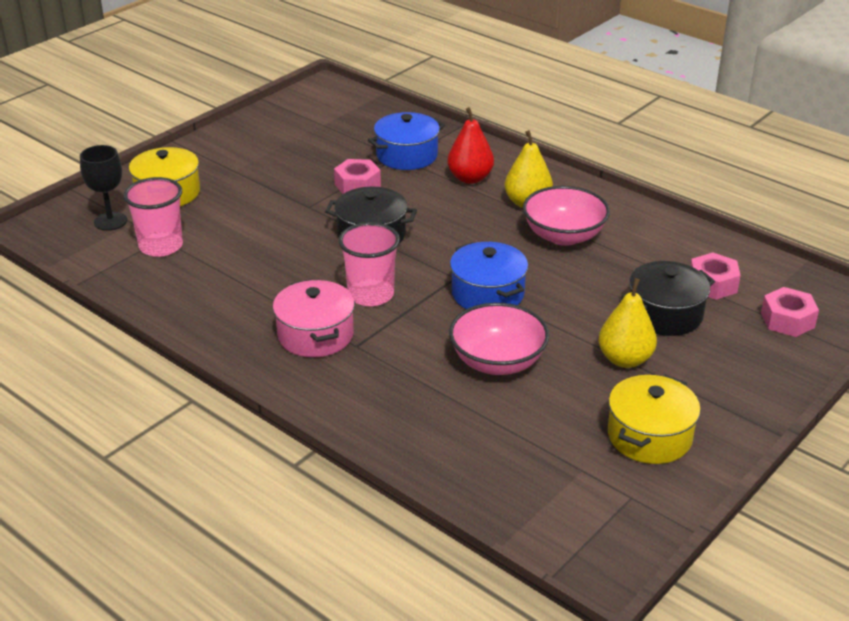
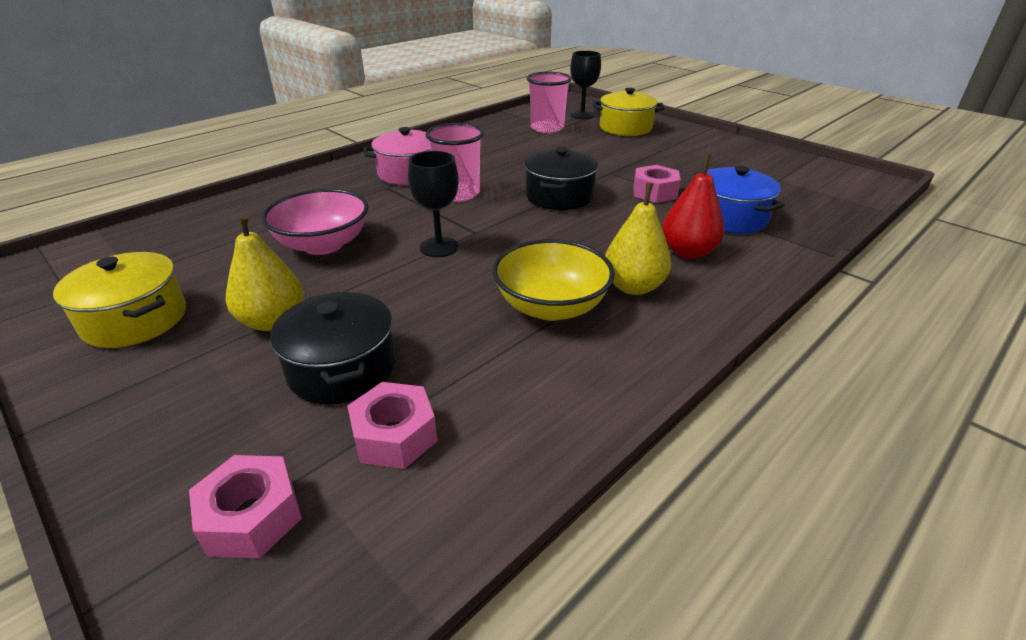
camera: 95 degrees right, 0 degrees up
blue pot [450,242,528,309] -> black goblet [408,151,459,257]
pink bowl [523,186,610,246] -> yellow bowl [492,239,615,321]

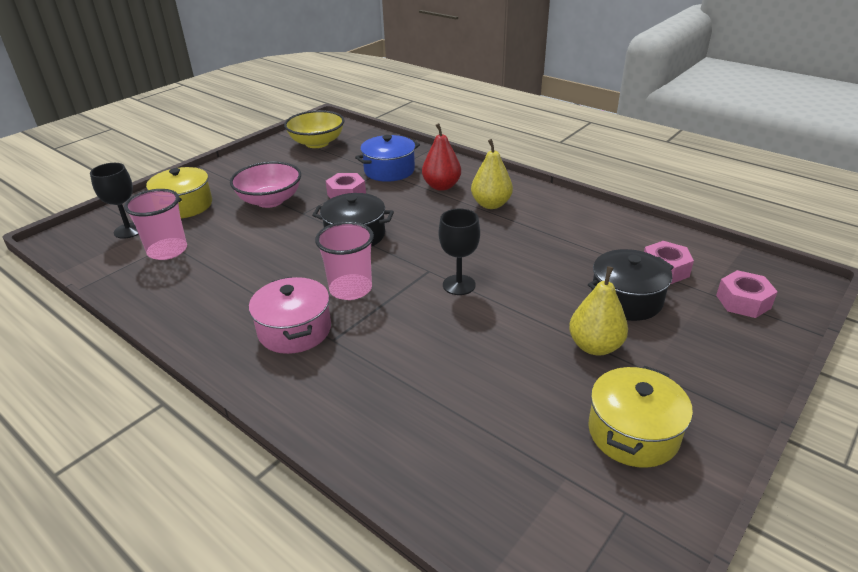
camera: 95 degrees left, 0 degrees up
pink bowl [262,189,368,255] -> pink bowl moved to [230,162,301,208]
yellow bowl [492,239,615,321] -> yellow bowl moved to [284,110,344,148]

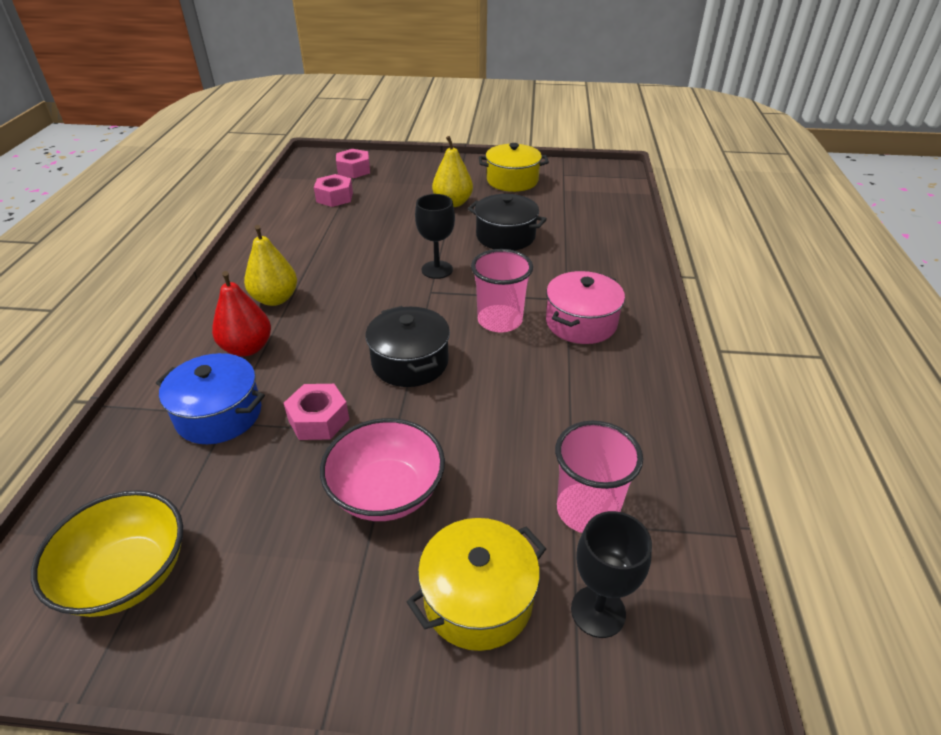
camera: 125 degrees left, 5 degrees up
black pot [588,249,674,321] -> black pot moved to [468,194,547,250]

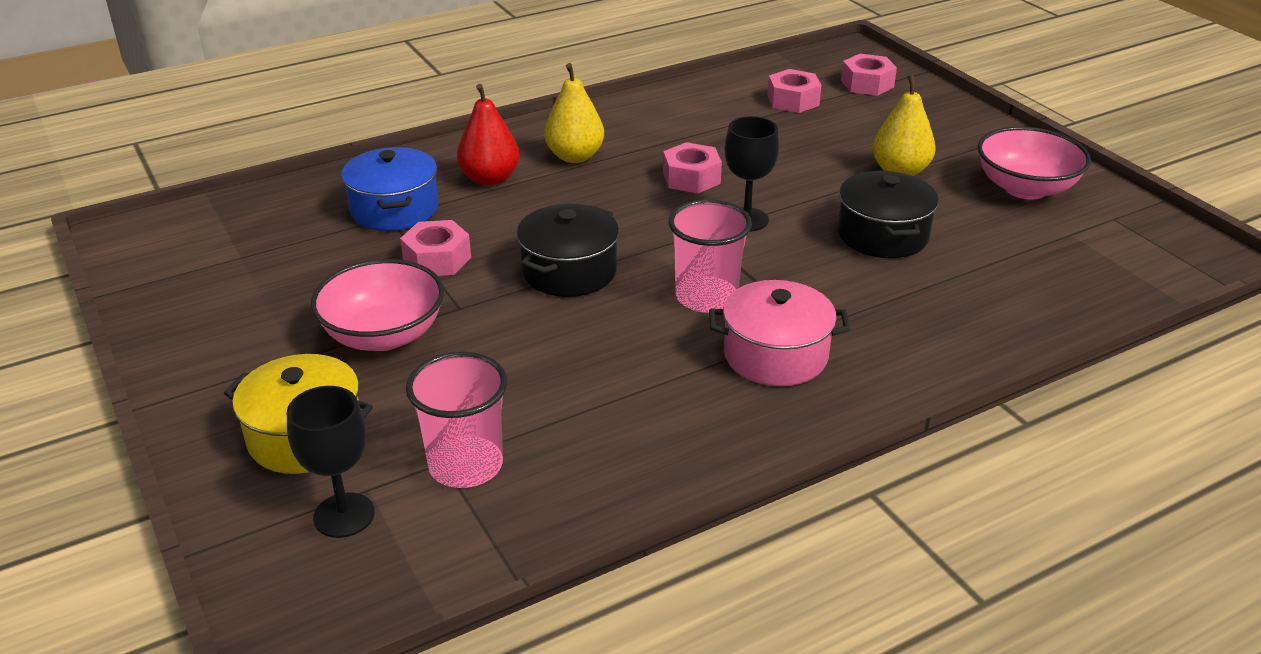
camera: 55 degrees right, 5 degrees down
yellow bowl [31,490,183,617] -> none
yellow pot [479,143,549,192] -> pink bowl [978,127,1091,199]
none -> pink nut [663,142,722,194]

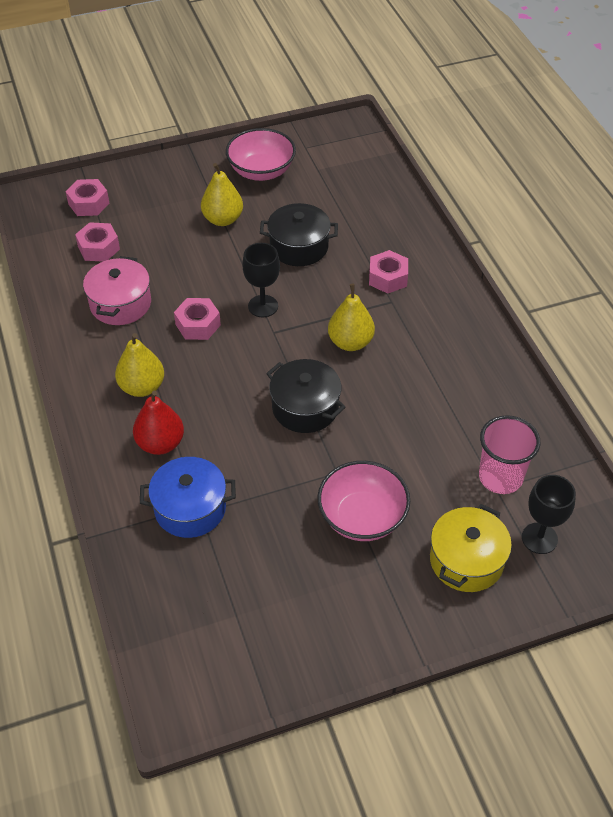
camera: 80 degrees left, 15 degrees up
pink nut [400,220,471,276] -> pink nut moved to [369,250,408,294]
pink cup [668,199,752,313] -> yellow pear [328,284,375,351]
pink pot [709,280,851,386] -> pink pot moved to [83,256,151,325]

